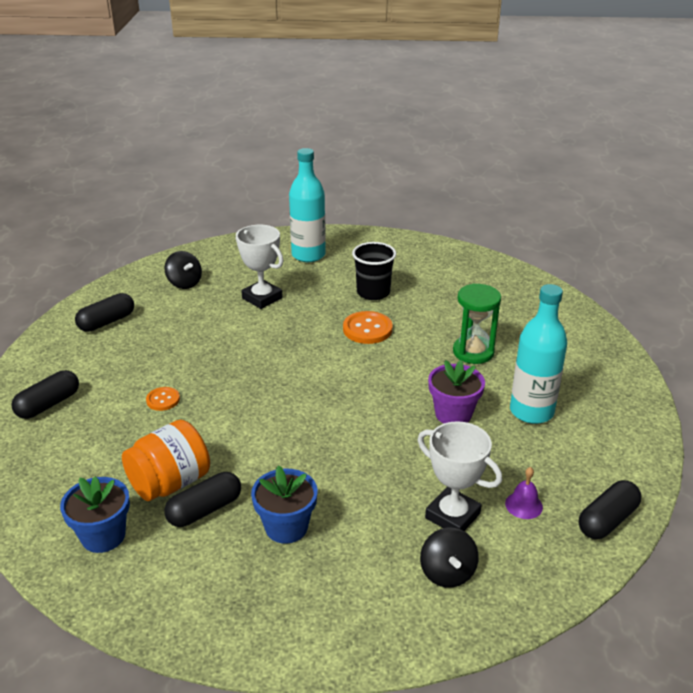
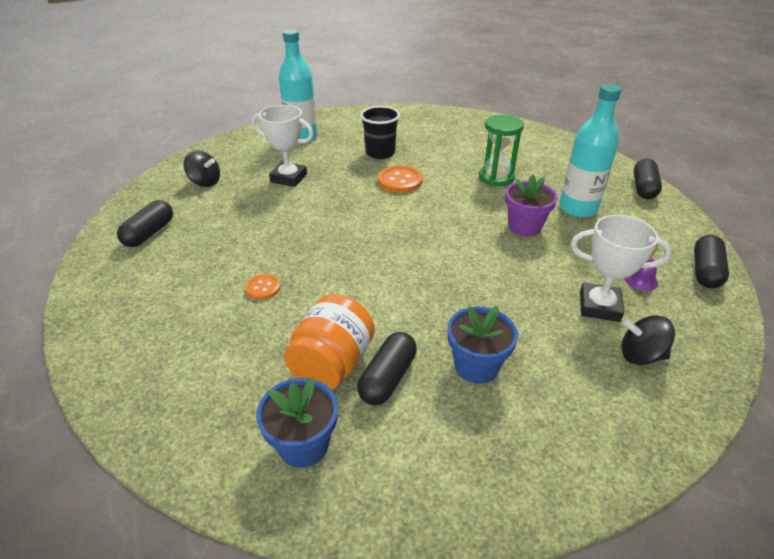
camera: 25 degrees left, 5 degrees up
black capsule [12,370,79,419] -> black capsule moved to [634,159,662,199]
black spinning top [420,528,479,588] -> black spinning top turned 135 degrees clockwise [621,315,675,365]

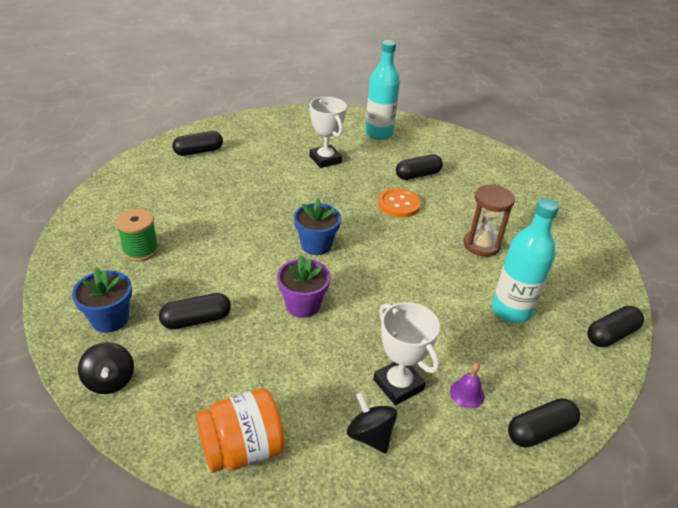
camera: 40 degrees right, 0 degrees up
black spinning top [184,151,220,187] -> black spinning top moved to [78,342,134,394]
orange button [245,274,281,300] -> none
orange jar [284,294,375,390] -> orange jar moved to [196,388,285,473]
black cup [360,106,400,159] -> black capsule [396,154,443,180]
blue flower pot [448,306,518,384] -> blue flower pot moved to [294,198,341,255]
green hourglass [479,115,524,186] -> brown hourglass [463,185,515,257]
purple flower pot [505,175,558,236] -> purple flower pot moved to [277,255,331,318]
none -> green spool [116,209,159,261]

